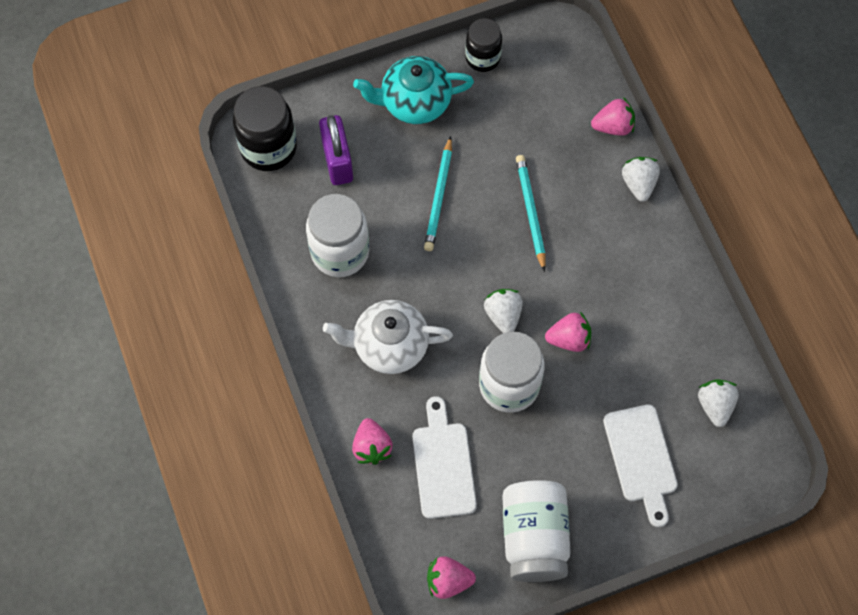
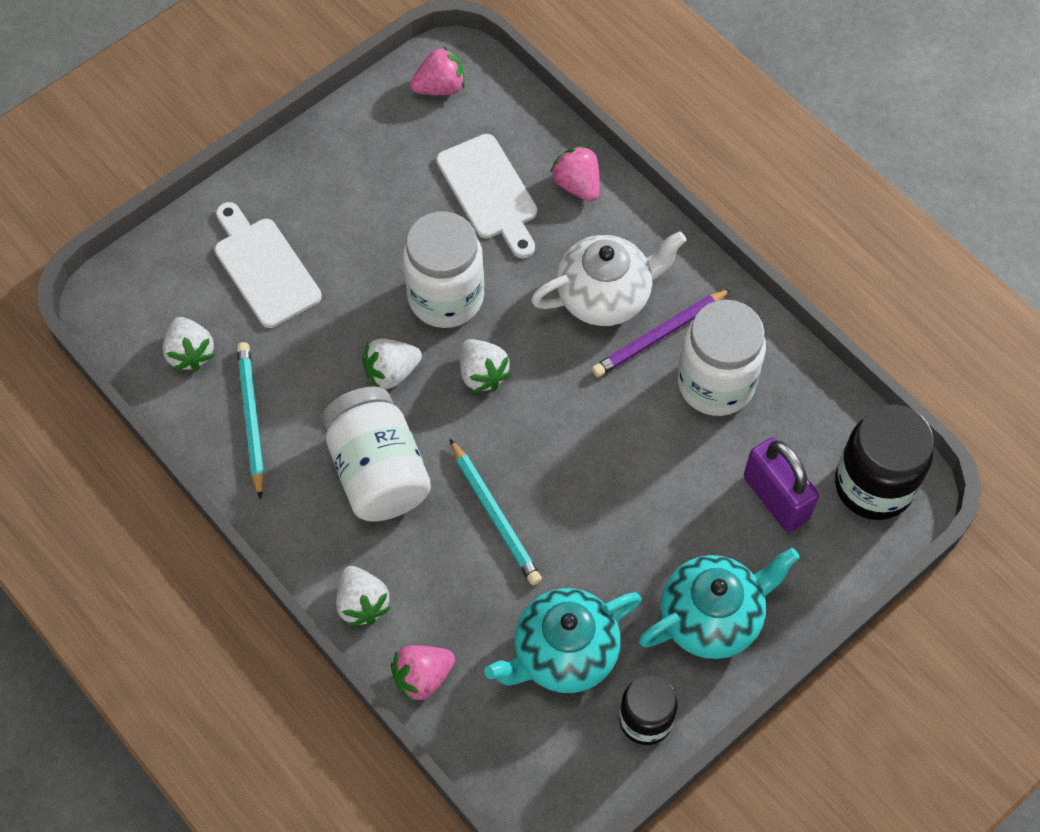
camera: 160 degrees right, 5 degrees down
turquoise pencil [424,136,452,251] -> turquoise pencil moved to [237,342,264,500]
white jar [502,480,571,582] -> white jar moved to [322,387,431,522]
pink strawberry [545,312,591,352] -> white strawberry [362,338,422,389]
none -> turquoise teapot [484,588,641,693]
none -> purple pencil [592,288,732,377]

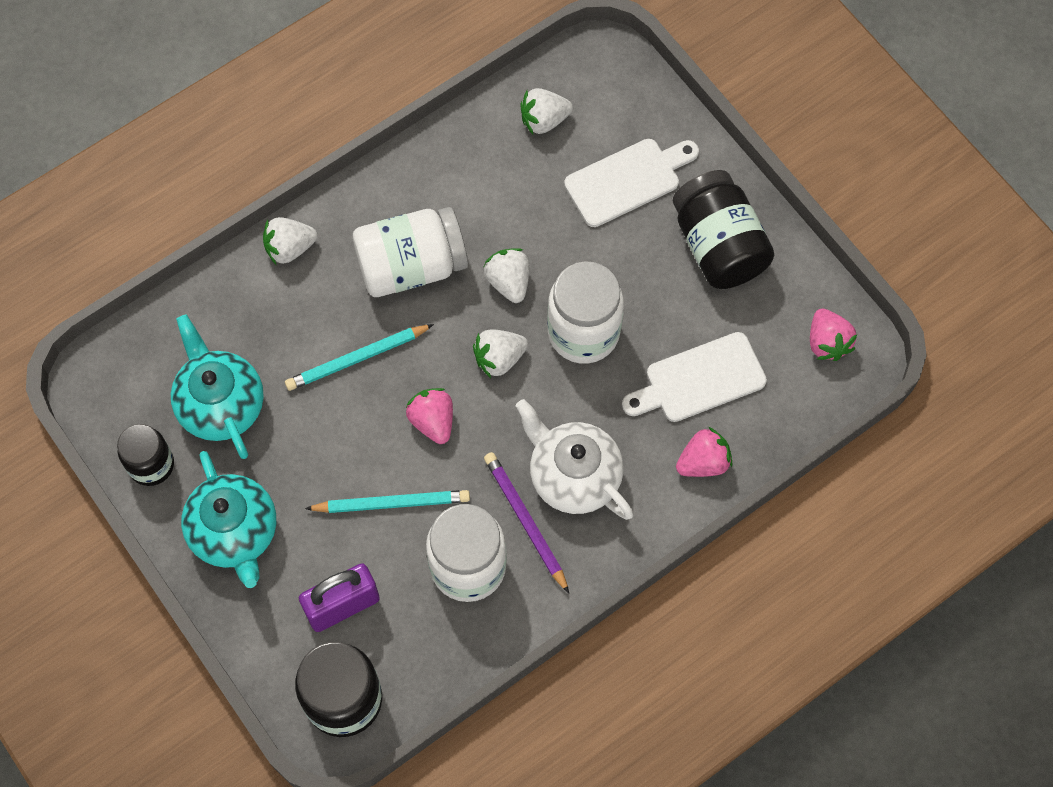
camera: 95 degrees right, 5 degrees up
turquoise pencil [237,342,264,500] -> turquoise pencil moved to [305,490,470,513]
pink strawberry [391,646,455,703] -> pink strawberry moved to [406,388,453,444]
white teapot [531,231,686,326] -> white teapot turned 150 degrees clockwise [516,399,634,520]
none -> black jar [673,170,774,289]

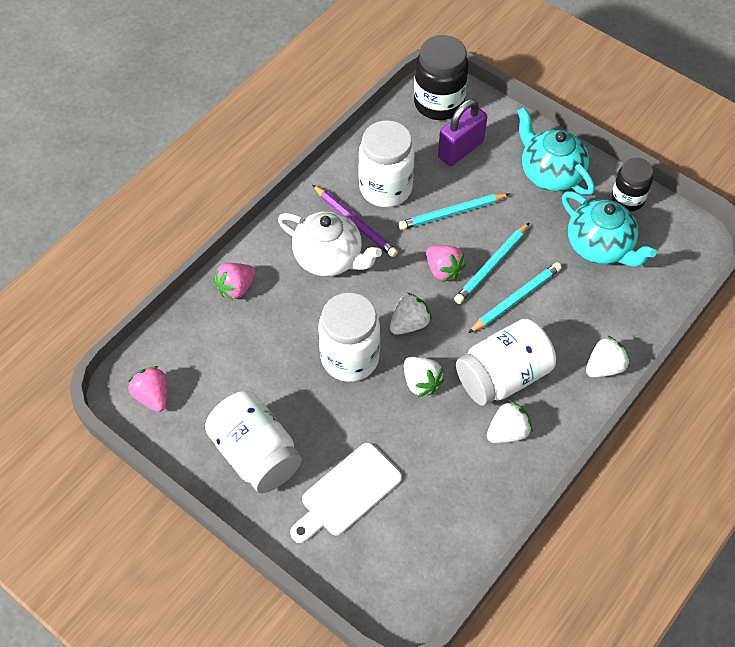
camera: 165 degrees right, 10 degrees down
white strawberry [521,88,573,134] -> white strawberry moved to [487,400,532,443]
white cutting board [622,332,767,422] -> none
black jar [673,170,774,289] -> white jar [205,391,302,493]
none -> turquoise pencil [454,223,529,304]

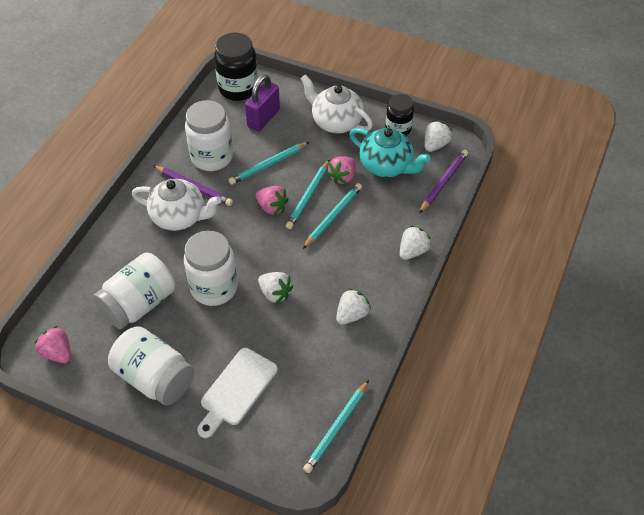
camera: 15 degrees left, 5 degrees down
pink strawberry [214,263,256,301] -> pink strawberry moved to [327,156,356,184]
white strawberry [390,293,432,335] -> white strawberry moved to [425,121,452,152]
white jar [456,319,556,406] -> white jar moved to [93,252,176,329]
turquoise teapot [517,107,595,196] -> white teapot [300,75,373,134]
none -> turquoise pencil [303,380,369,473]
none -> purple pencil [419,150,468,213]

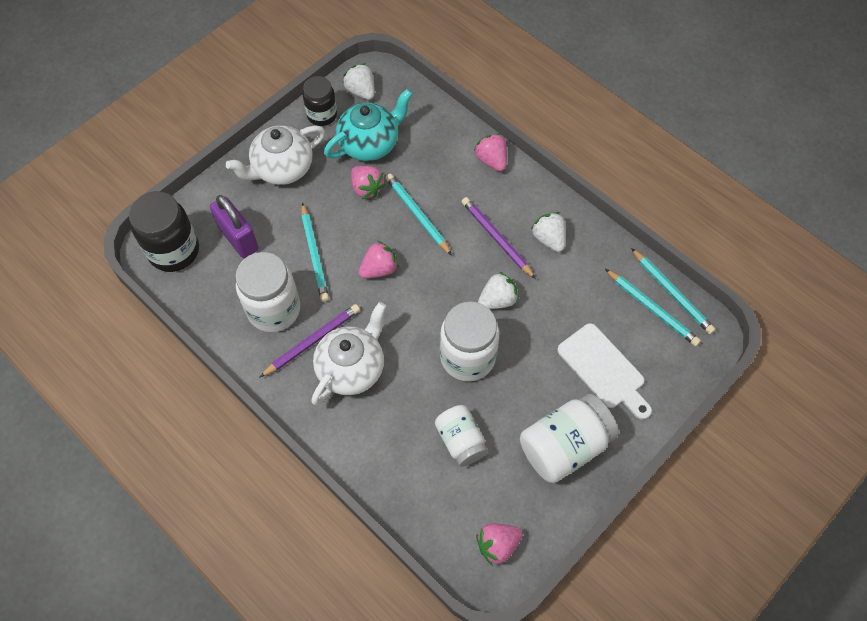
camera: 70 degrees left, 10 degrees up
white jar [93,252,176,329] -> white jar [435,405,488,467], size x0.63
turquoise pencil [286,159,330,229] -> turquoise pencil moved to [605,269,701,346]
white strawberry [400,225,432,260] -> pink strawberry [474,133,507,172]
purple pencil [419,150,468,213] -> purple pencil moved to [461,197,536,279]

